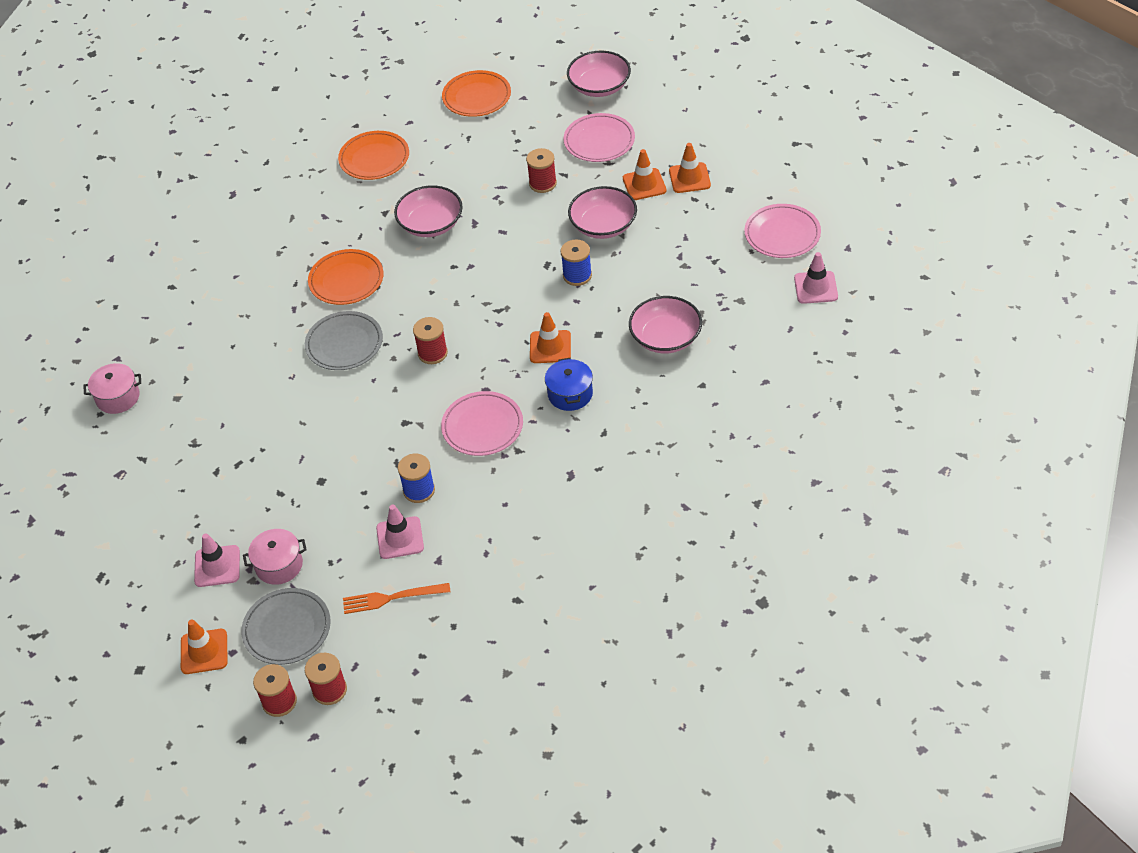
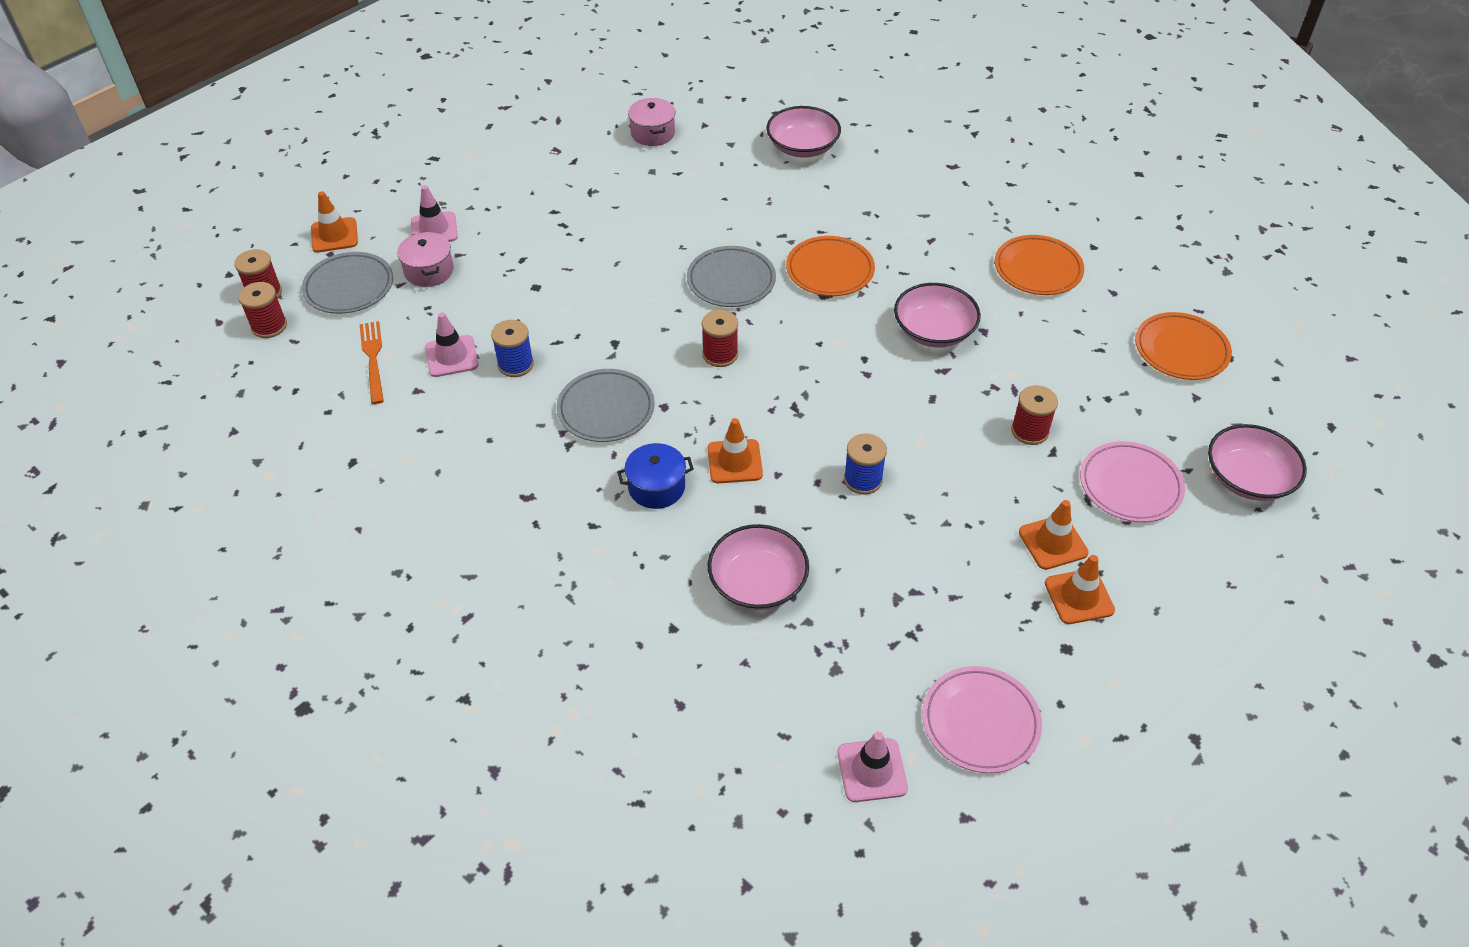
camera: 80 degrees right, 0 degrees up
pink plate [441,391,523,456] -> grey plate [556,369,655,442]
pink bowl [568,186,637,239] -> pink bowl moved to [766,106,841,158]

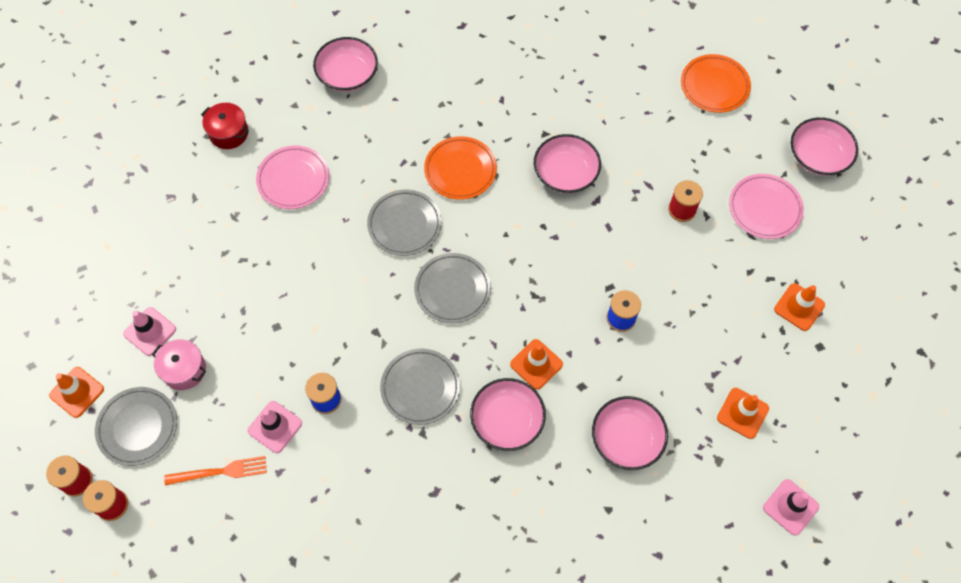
camera: 40 degrees left, 15 degrees up
orange fork [360,321,384,404] -> orange fork turned 135 degrees clockwise [164,456,267,485]
blue pot [617,443,694,509] -> pink bowl [470,378,546,451]
pink pot [628,98,675,146] -> red pot [201,103,248,149]
red spool [702,310,738,367] -> grey plate [414,253,491,323]
pink plate [923,666,1042,773] -> pink plate moved to [256,146,329,209]
orange plate [995,235,1084,295] -> none
orange traffic cone [1019,500,1089,570] -> orange traffic cone moved to [717,388,769,439]

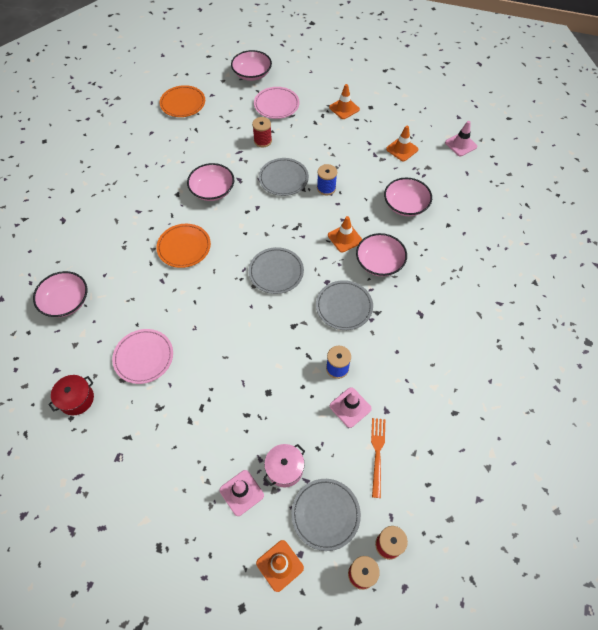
camera: 75 degrees left, 5 degrees down
grey plate [367,190,442,256] -> grey plate moved to [259,158,309,196]

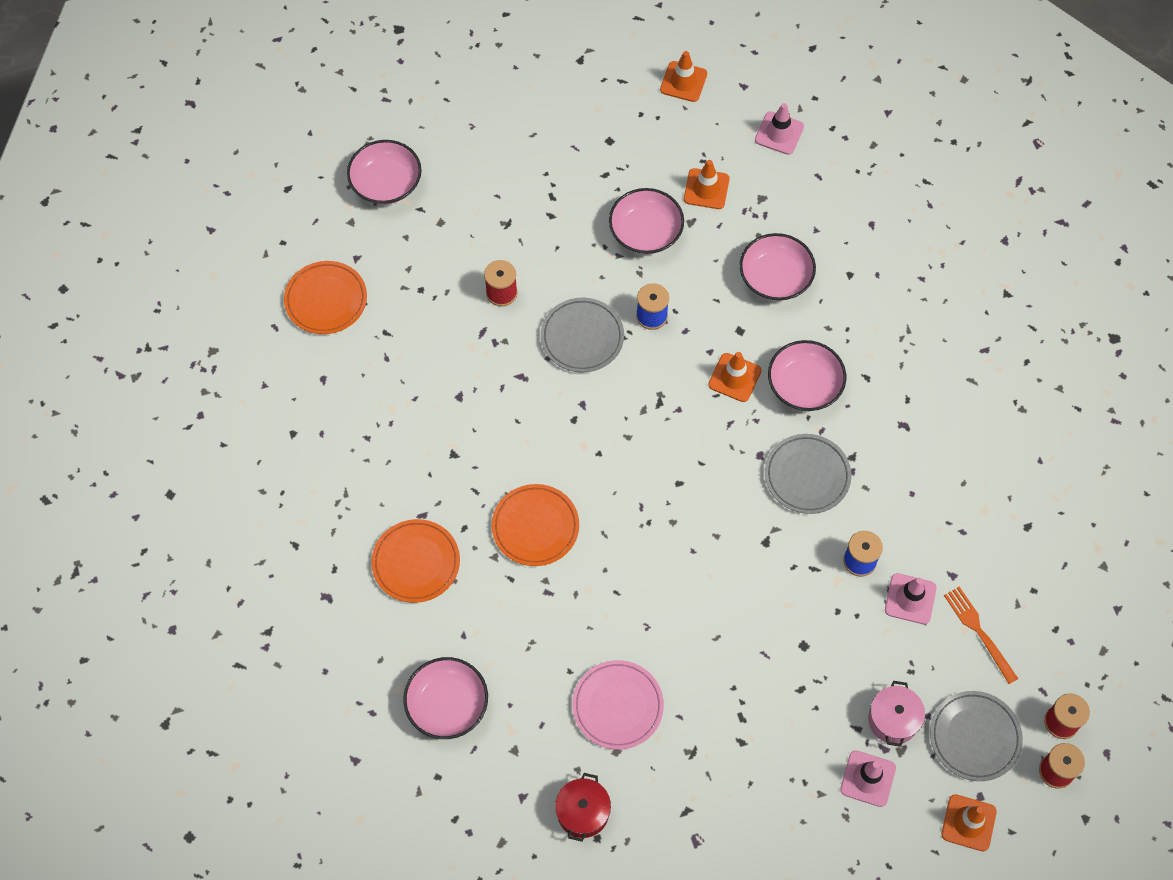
camera: 35 degrees left, 5 degrees up
pink bowl [187,163,234,201] -> pink bowl moved to [609,188,684,254]
grey plate [249,247,304,294] -> none
pink plate [254,87,300,119] -> none
orange traffic cone [329,84,360,119] -> orange traffic cone moved to [660,51,707,102]
none -> orange plate [371,519,460,603]

